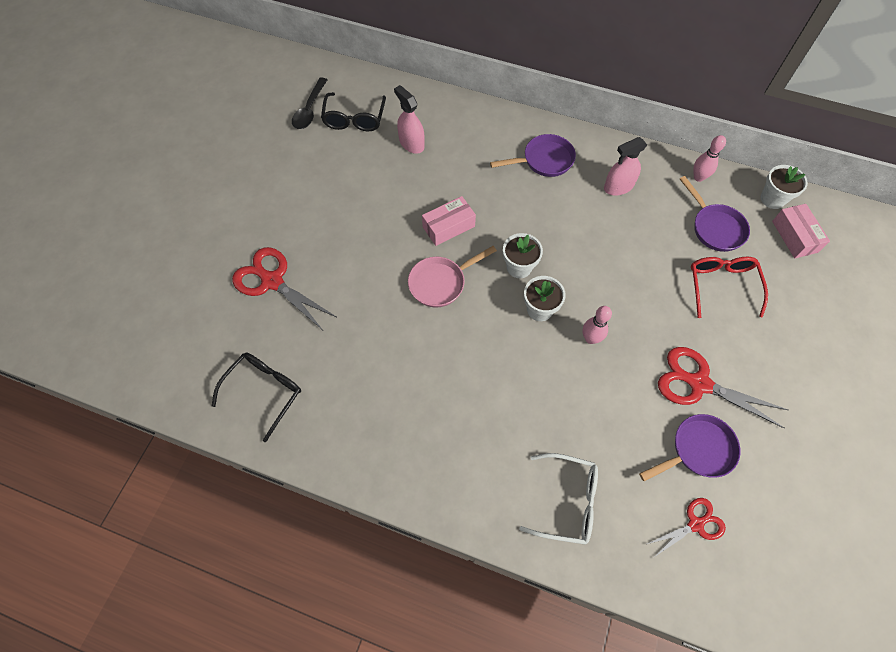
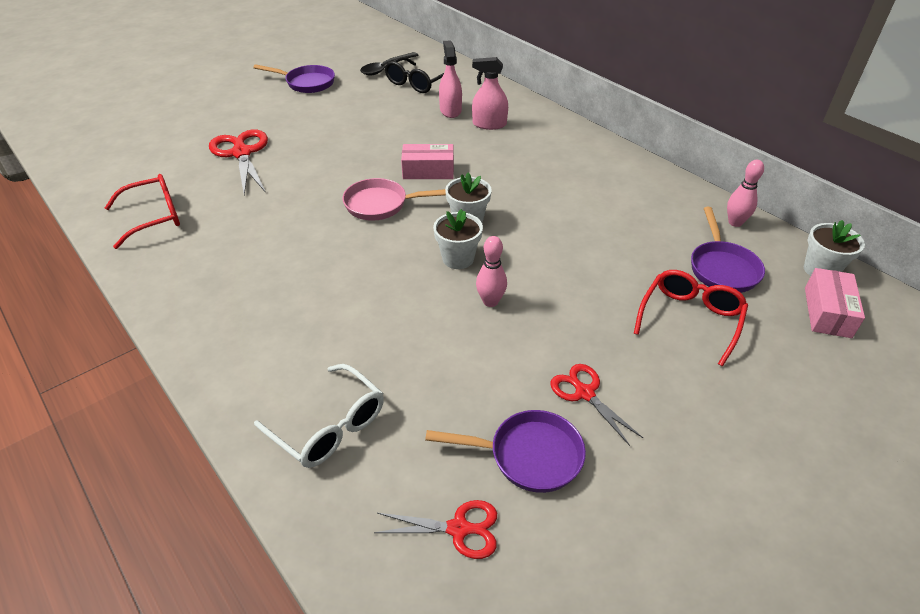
camera: 30 degrees right, 20 degrees down
black glasses [212,352,301,442] -> red glasses [105,174,180,249]
purple pan [490,134,576,177] -> purple pan moved to [253,64,335,93]
pink spray bottle [604,137,647,196] -> pink spray bottle moved to [472,57,508,130]
red scissors [658,347,788,429] -> red scissors [550,364,643,446], size x0.60

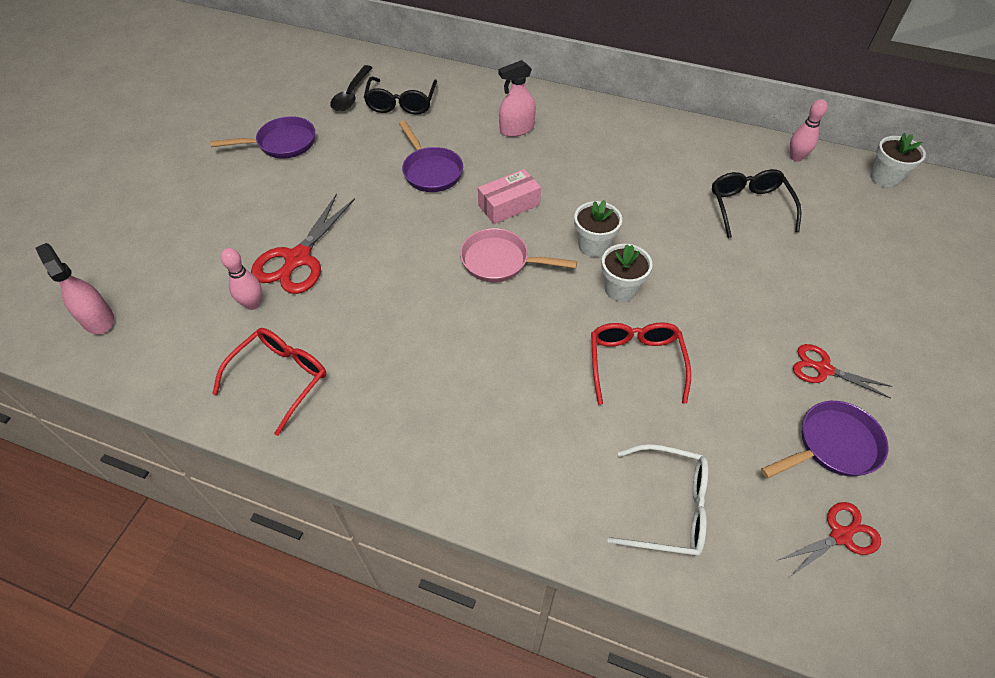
camera: 30 degrees left, 10 degrees up
red scissors [209,129,268,195] -> red scissors turned 105 degrees counterclockwise [251,193,355,294]
pink pan [342,178,446,221] -> pink pan turned 45 degrees clockwise [460,228,577,282]
pink spray bottle [439,40,462,118] -> pink spray bottle moved to [36,243,114,335]
pink bowling pin [476,236,507,307] -> pink bowling pin moved to [221,248,262,310]
red glasses [634,270,748,367] -> red glasses moved to [591,322,691,405]
purple pan [691,207,765,293] -> purple pan moved to [399,120,463,192]
pink box [805,268,865,338] -> none
none -> black glasses [712,169,802,238]

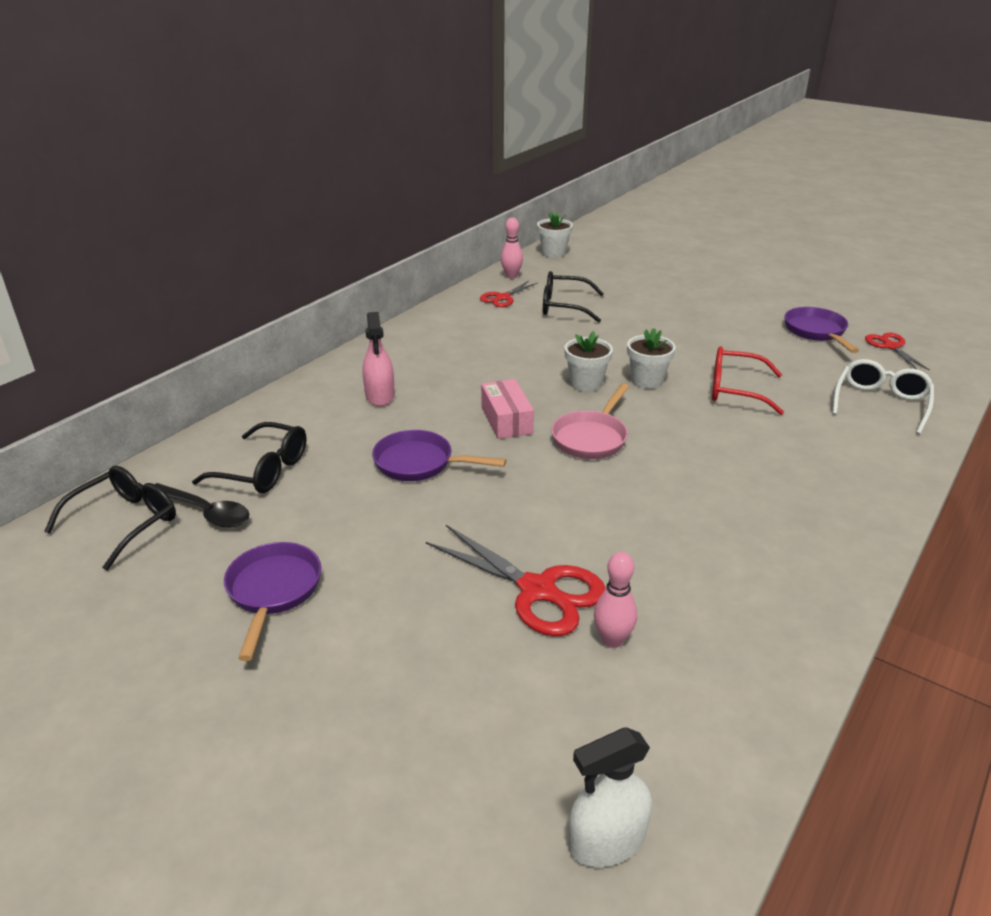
camera: 75 degrees left, 20 degrees down
pink spray bottle [36,243,114,335] -> white spray bottle [569,727,652,867]
red glasses [212,328,327,436] -> none
purple pan [399,120,463,192] -> purple pan turned 150 degrees counterclockwise [372,430,506,481]
red scissors [793,344,893,399] -> red scissors moved to [480,281,537,307]
none -> black glasses [44,466,176,570]

